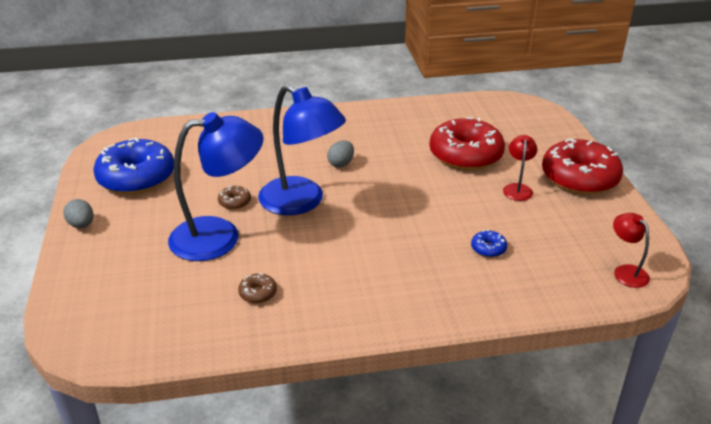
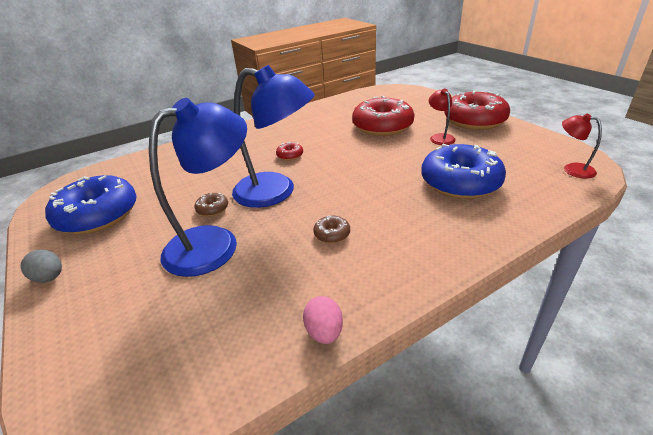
camera: 20 degrees left, 0 degrees up
brown donut [238,273,277,303] -> brown donut moved to [313,215,350,243]
grey egg [327,140,354,168] -> red donut [276,142,303,160]
blue donut [471,229,507,257] -> blue donut [421,144,506,199], size x2.47
none -> pink egg [303,296,343,344]

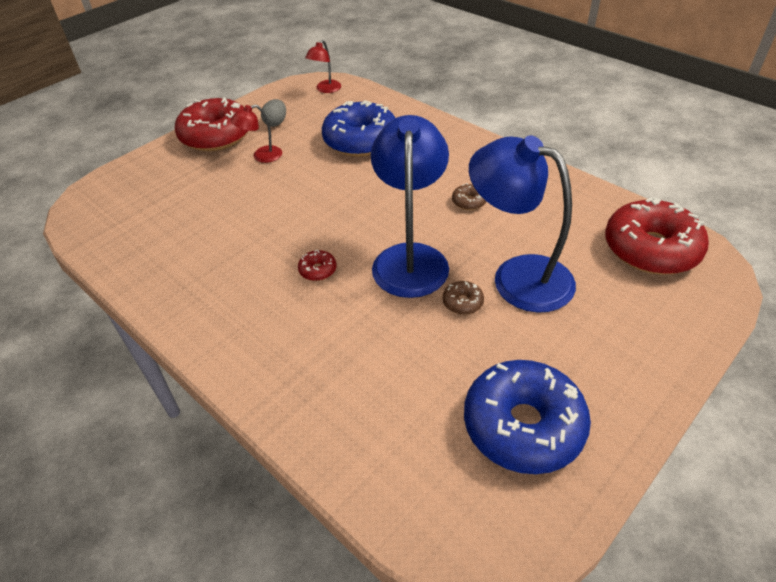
camera: 105 degrees left, 10 degrees up
grey egg [21,250,62,283] -> grey egg moved to [261,99,286,127]
pink egg [303,296,343,344] -> none
red donut [352,96,414,136] -> red donut moved to [605,197,709,275]

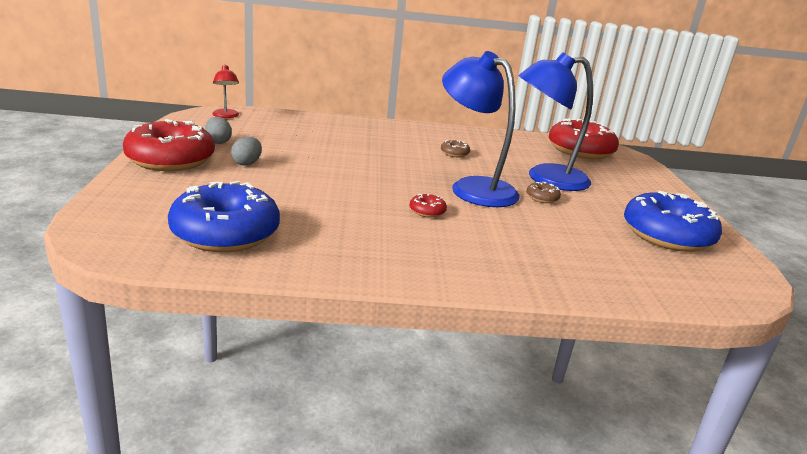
camera: 50 degrees left, 20 degrees down
red lamp [230,104,282,163] -> grey egg [231,137,262,166]
blue donut [322,100,395,157] -> blue donut moved to [168,181,280,252]

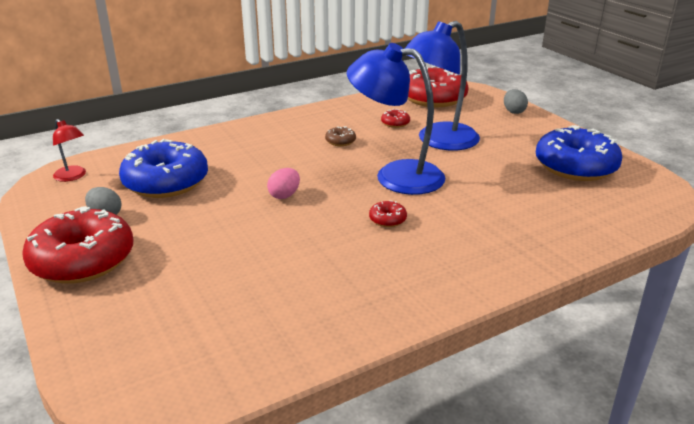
camera: 25 degrees left, 5 degrees up
blue donut [168,181,280,252] -> blue donut moved to [119,139,208,198]
grey egg [231,137,262,166] -> grey egg moved to [504,89,528,114]
brown donut [526,182,561,203] -> none
none -> pink egg [267,168,300,199]
none -> red donut [381,109,410,128]

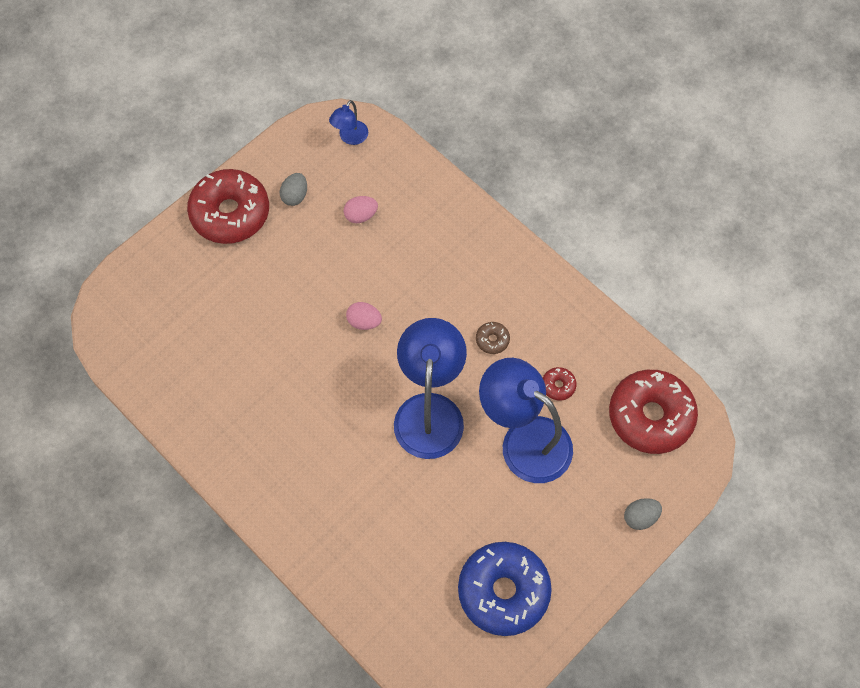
camera: 75 degrees right, 35 degrees up
red lamp [53,119,86,182] -> blue lamp [329,100,368,145]
blue donut [119,139,208,198] -> pink egg [344,196,378,223]
red donut [369,200,407,227] -> none

